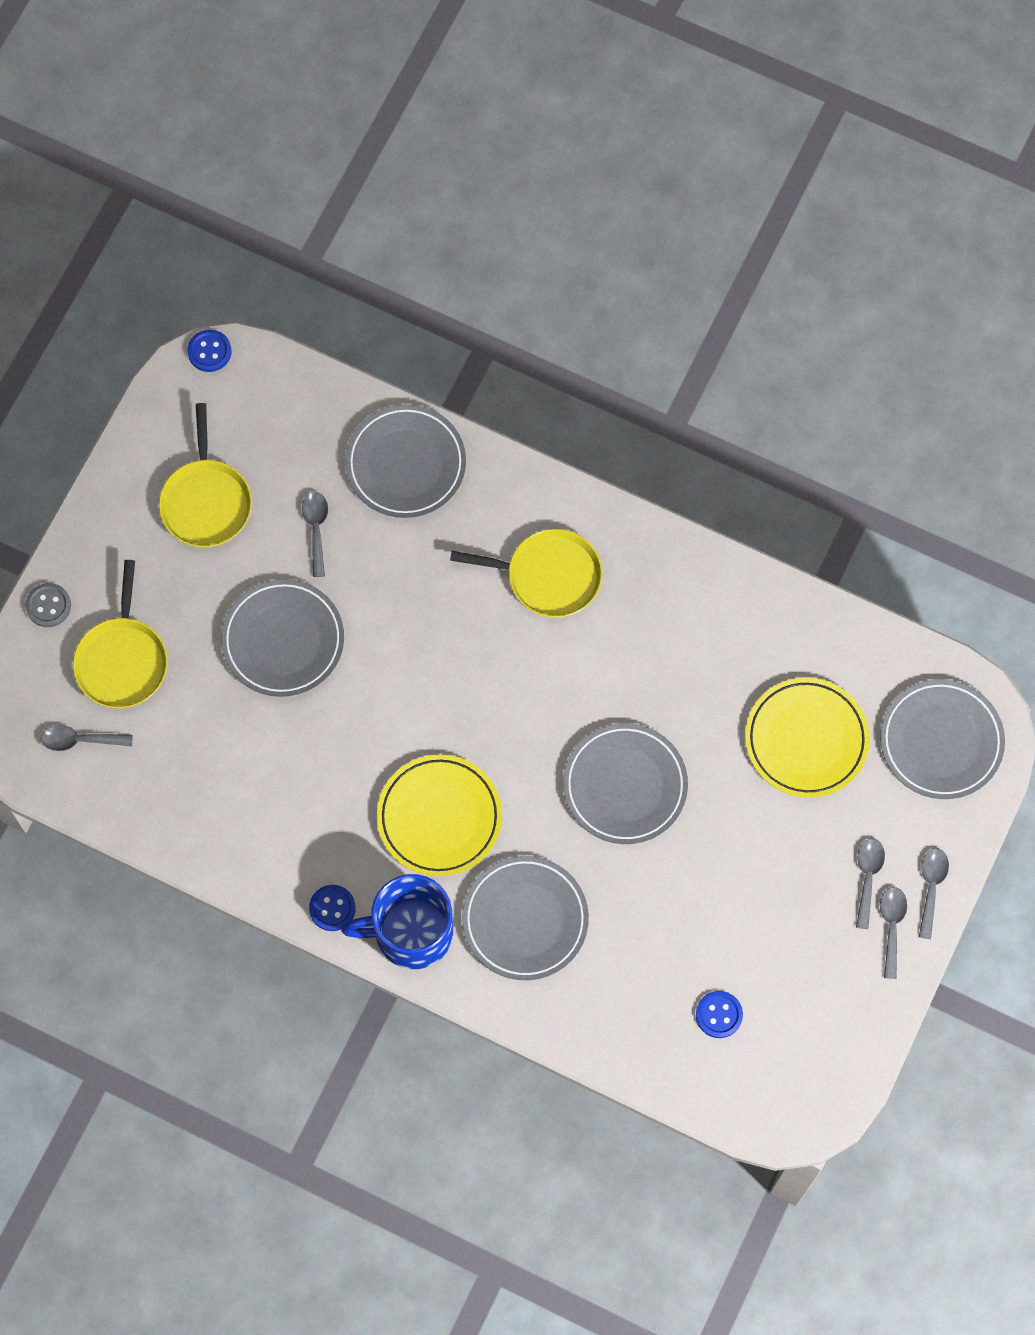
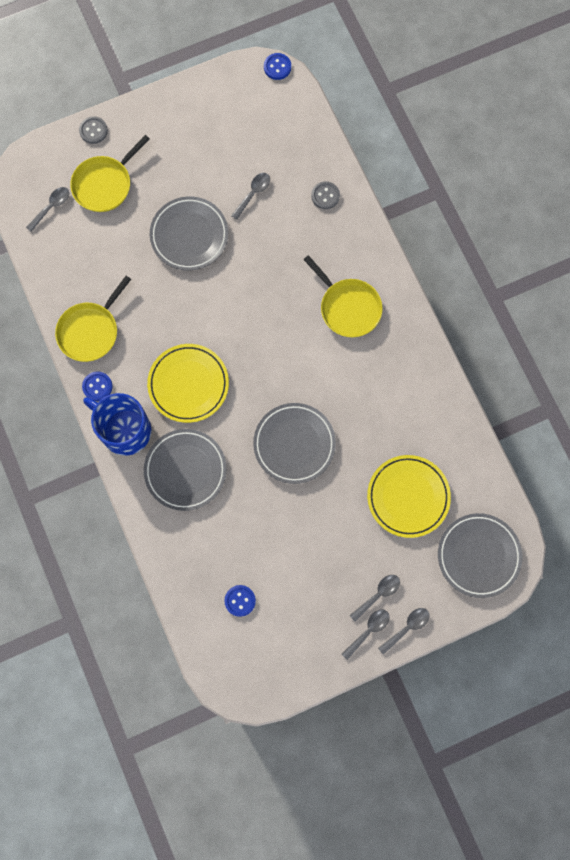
camera: 40 degrees right, 5 degrees up
grey spoon [41,725,133,751] -> grey spoon turned 90 degrees clockwise [26,187,69,232]
yellow pan [159,403,252,547] -> yellow pan moved to [55,276,131,362]
grey plate [345,404,466,518] -> grey button [311,181,340,209]

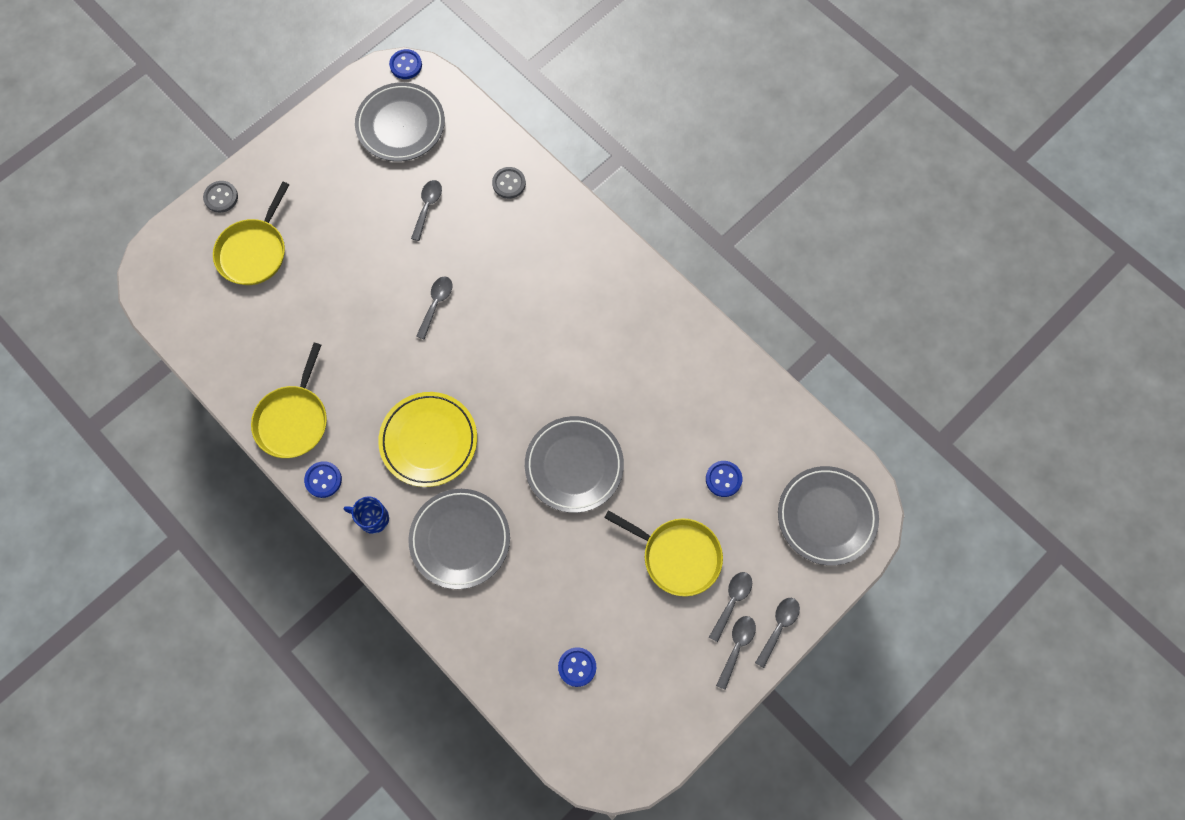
camera: 20 degrees left, 5 degrees down
grey spoon [26,187,69,232] -> grey spoon moved to [416,276,453,340]
blue mug [83,393,151,456] -> blue mug [344,496,389,534], size x0.50
grey plate [150,196,228,271] -> grey plate moved to [355,82,445,162]
yellow pan [303,255,383,337] -> yellow pan moved to [604,510,723,597]
yellow plate [367,455,451,538] -> blue button [706,461,742,497]

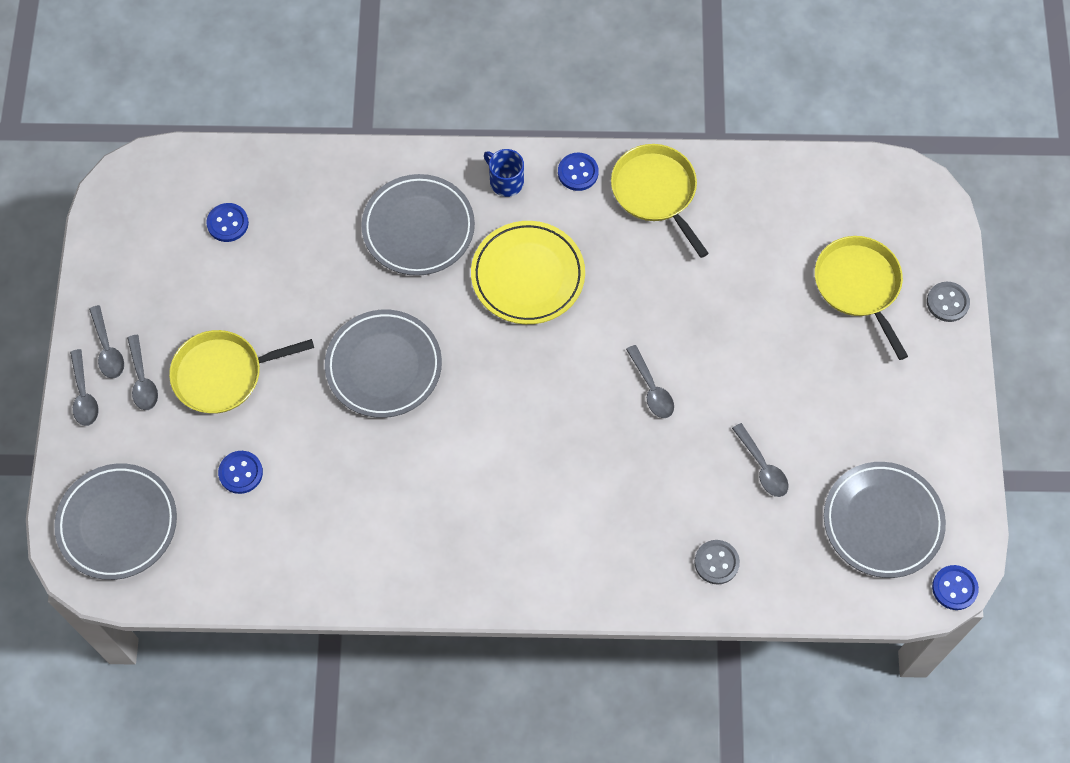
camera: 135 degrees right, 5 degrees down
blue mug [344,496,389,534] -> blue mug turned 105 degrees counterclockwise [484,149,524,197]

